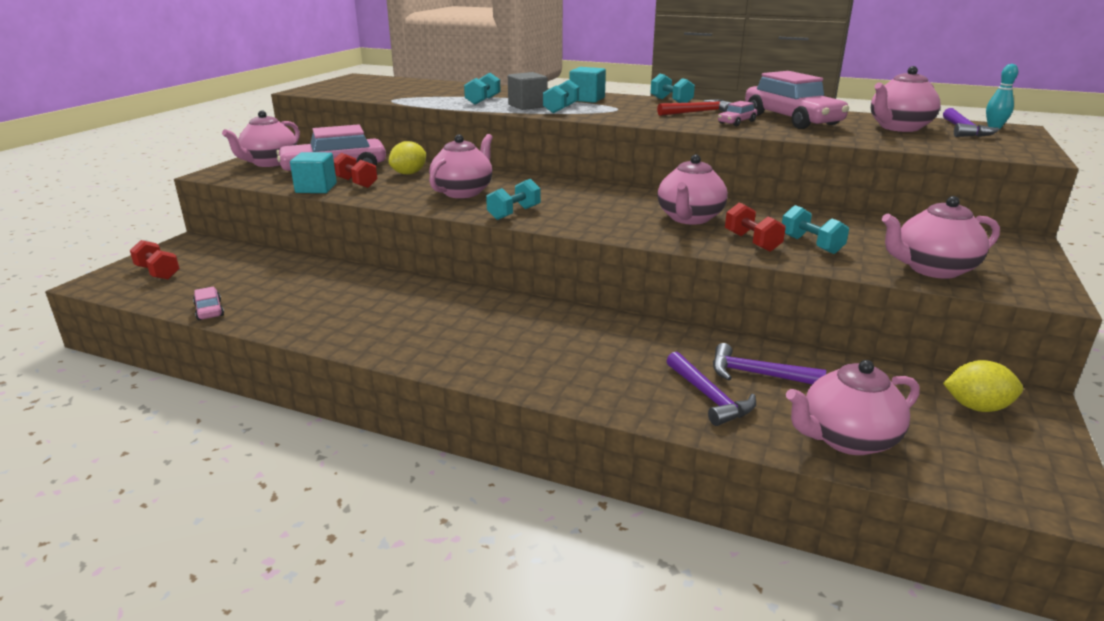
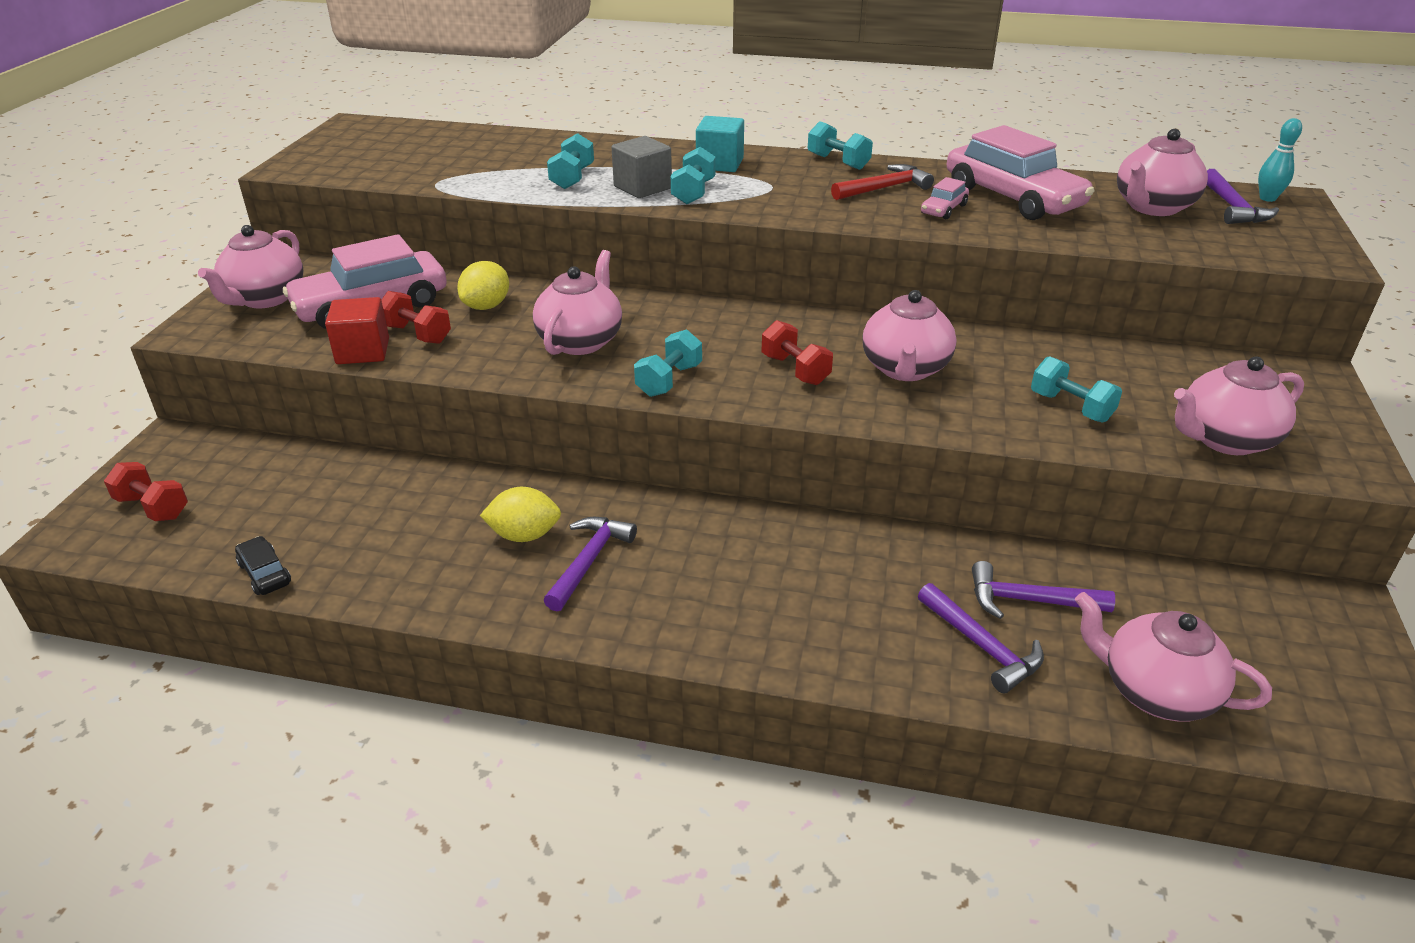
camera: 10 degrees left, 10 degrees up
pink car [193,286,224,320] -> black car [235,536,291,595]
turquoise cube [290,152,337,193] -> red cube [325,297,389,364]
red dumbbell [725,202,786,252] -> red dumbbell moved to [761,320,833,385]
pink teapot [786,360,920,455] -> pink teapot turned 60 degrees clockwise [1075,592,1272,722]
yellow lemon [943,360,1023,412] -> yellow lemon moved to [480,487,561,542]
none -> purple hammer [543,517,637,611]

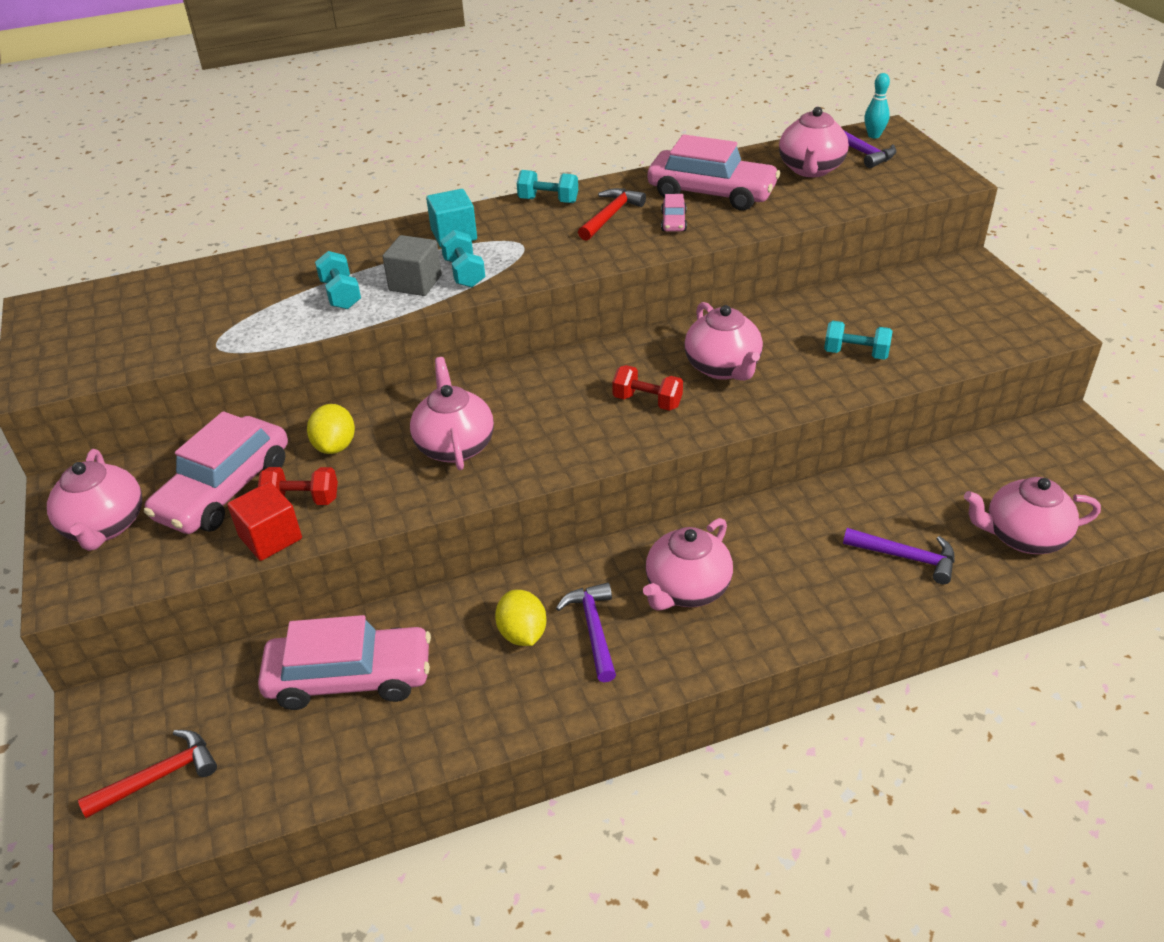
camera: 30 degrees left, 5 degrees up
red dumbbell [104,462,188,521] -> red hammer [78,730,217,818]
black car [235,536,291,595] -> none
yellow lemon [480,487,561,542] -> yellow lemon turned 75 degrees counterclockwise [495,590,546,646]
turquoise dumbbell [634,329,702,397] -> none
purple hammer [972,561,1115,619] -> none
pink teapot [1174,356,1304,455] -> pink teapot moved to [643,518,733,610]
none -> pink car [258,615,431,710]

